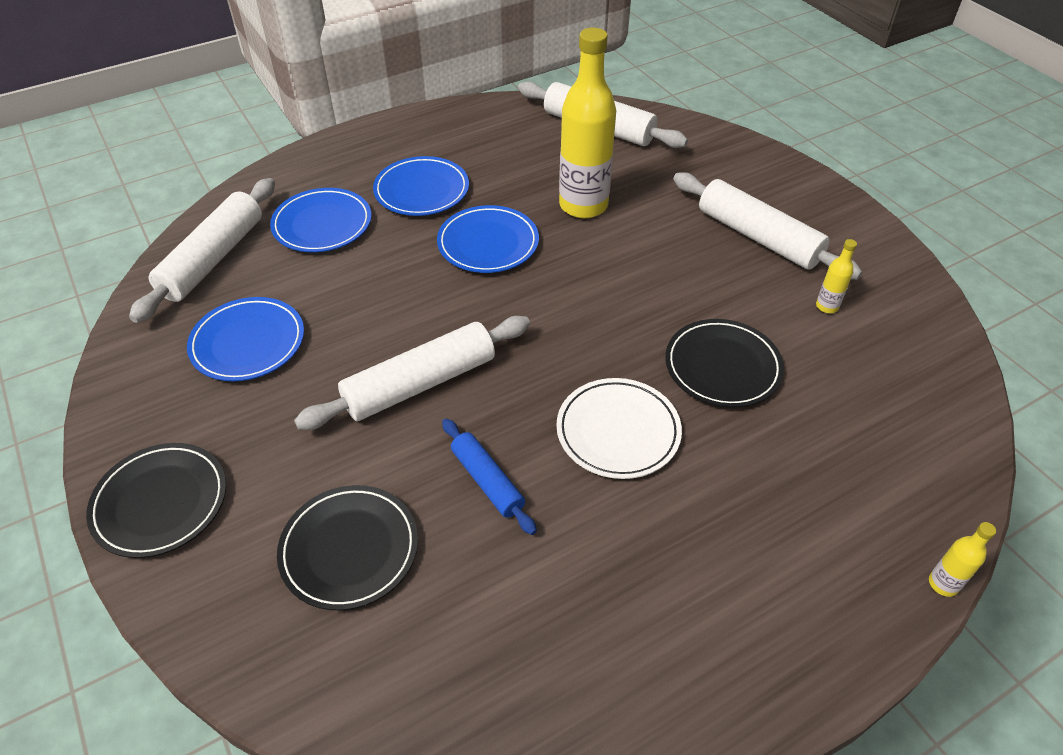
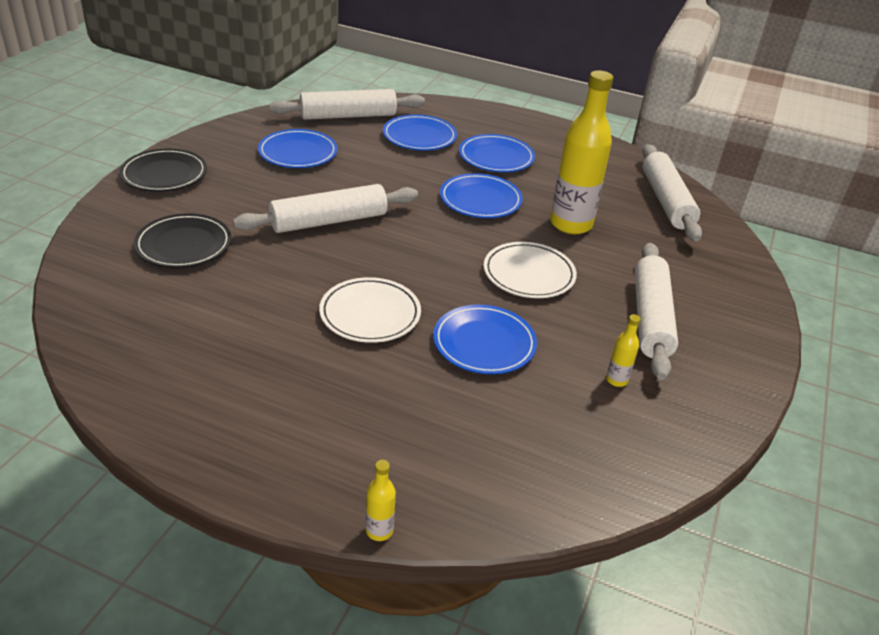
camera: 50 degrees right, 10 degrees down
white rolling pin [294,316,530,430] -> white rolling pin turned 45 degrees counterclockwise [233,184,418,233]
blue rolling pin [442,418,537,535] -> none
black plate [665,319,784,408] -> blue plate [433,304,537,374]
none -> white plate [484,242,577,298]

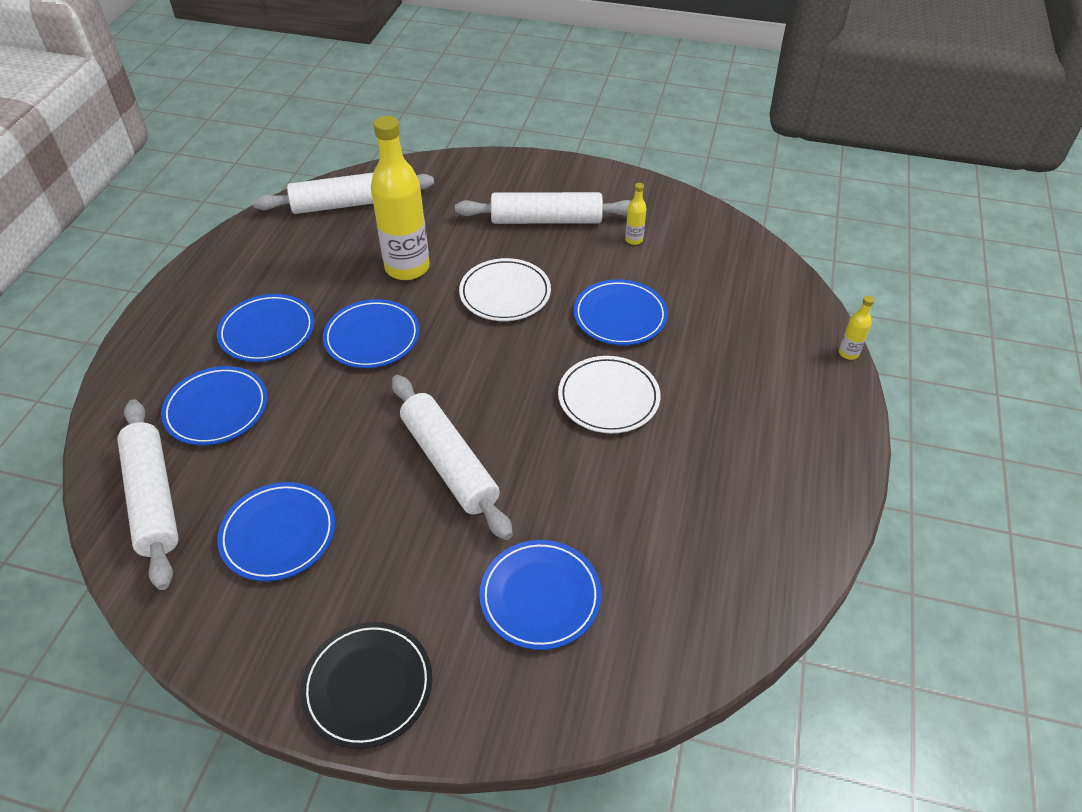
camera: 95 degrees left, 10 degrees up
black plate [134,213,231,268] -> blue plate [479,540,601,650]

